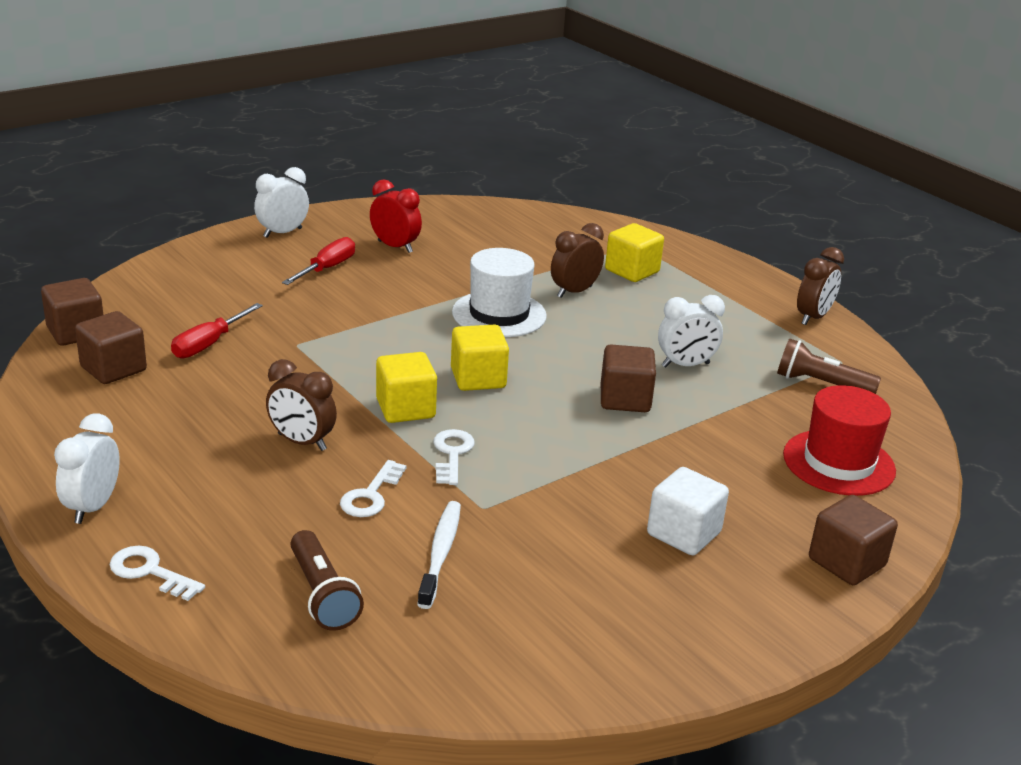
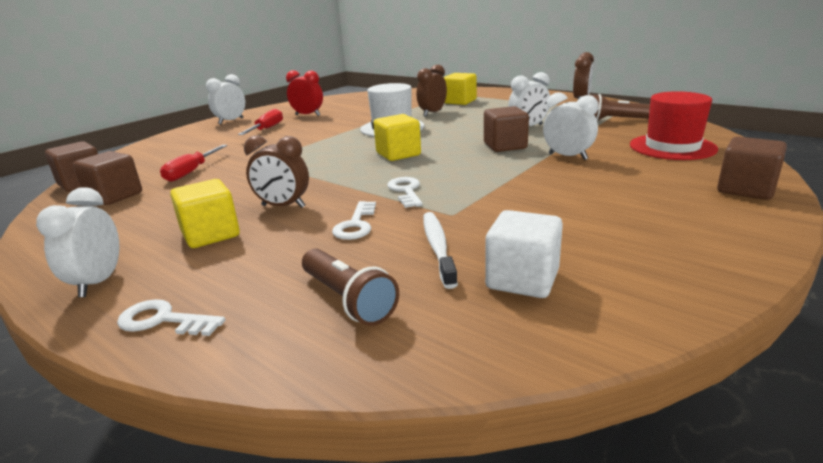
camera: 10 degrees left, 5 degrees down
yellow cube [376,352,437,423] -> yellow cube moved to [170,179,240,248]
white cube [647,467,729,555] -> white cube moved to [485,210,563,298]
none -> white clock [543,92,598,160]

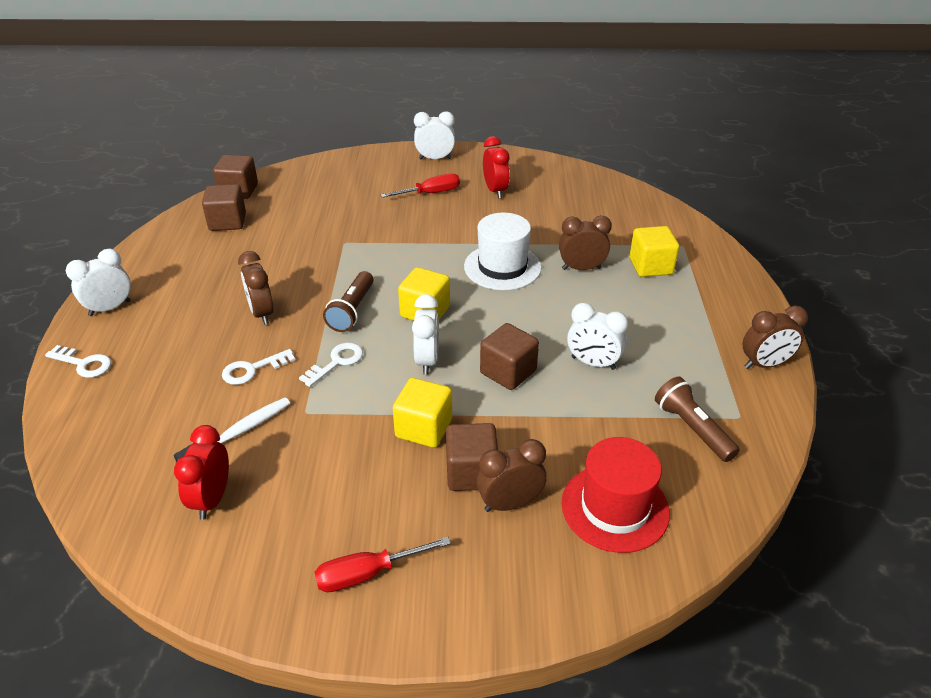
camera: 50 degrees right, 15 degrees up
white key [117,299,226,336] -> white key turned 135 degrees clockwise [45,345,111,378]
red screwdriver [160,145,227,182] -> red screwdriver moved to [315,537,451,592]
yellow cube [170,179,240,248] -> yellow cube moved to [393,378,452,448]
brown flashlight [302,249,399,326] -> brown flashlight moved to [323,271,374,332]
white cube [485,210,563,298] -> red clock [174,425,229,520]
white clock [543,92,598,160] -> white clock moved to [412,294,439,375]
brown cube [717,137,787,200] -> brown cube moved to [446,423,498,491]
none -> brown clock [477,439,547,512]

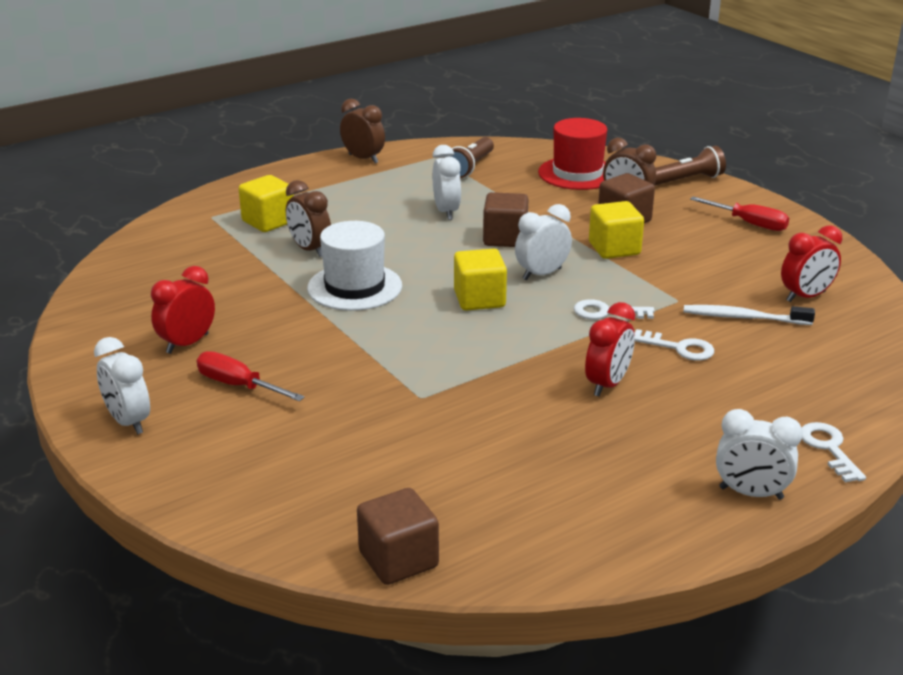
camera: 125 degrees left, 10 degrees down
brown cube [202,184,246,231] -> none
brown clock [238,251,274,325] -> red clock [585,302,635,396]
brown flashlight [323,271,374,332] -> brown flashlight moved to [654,146,726,186]

